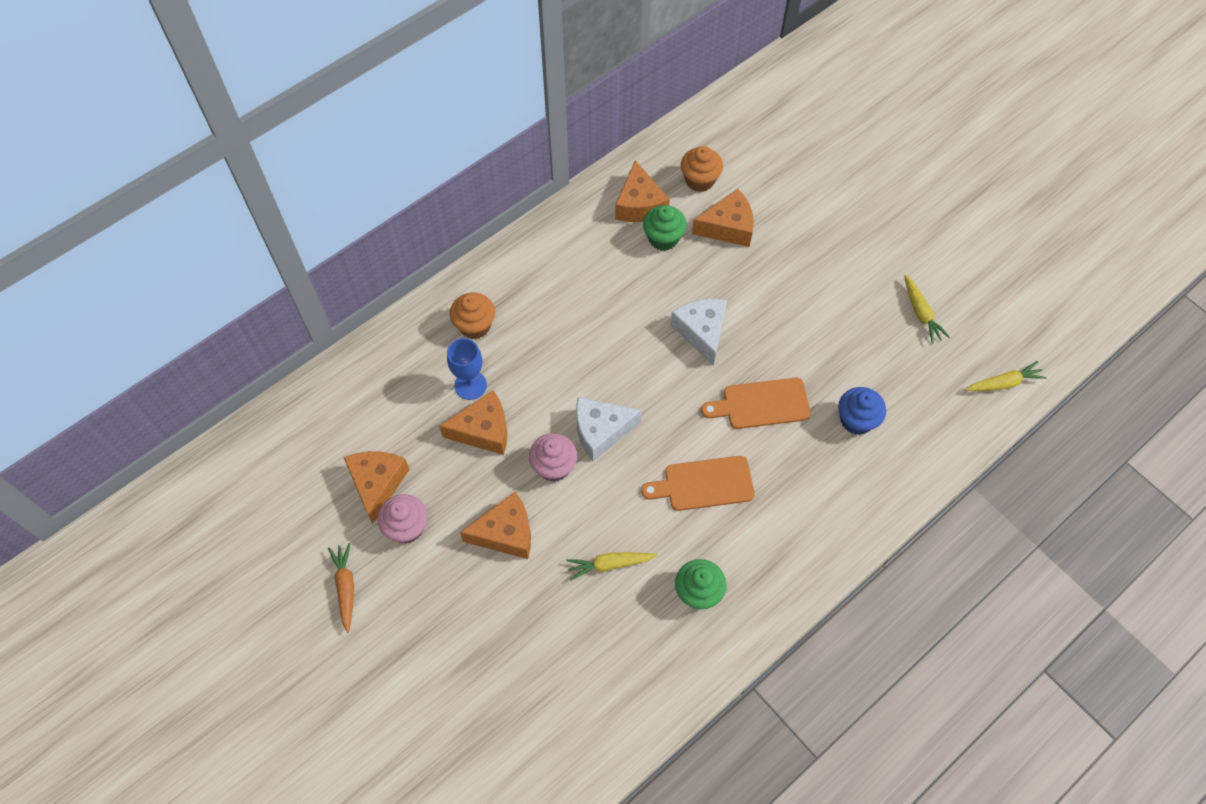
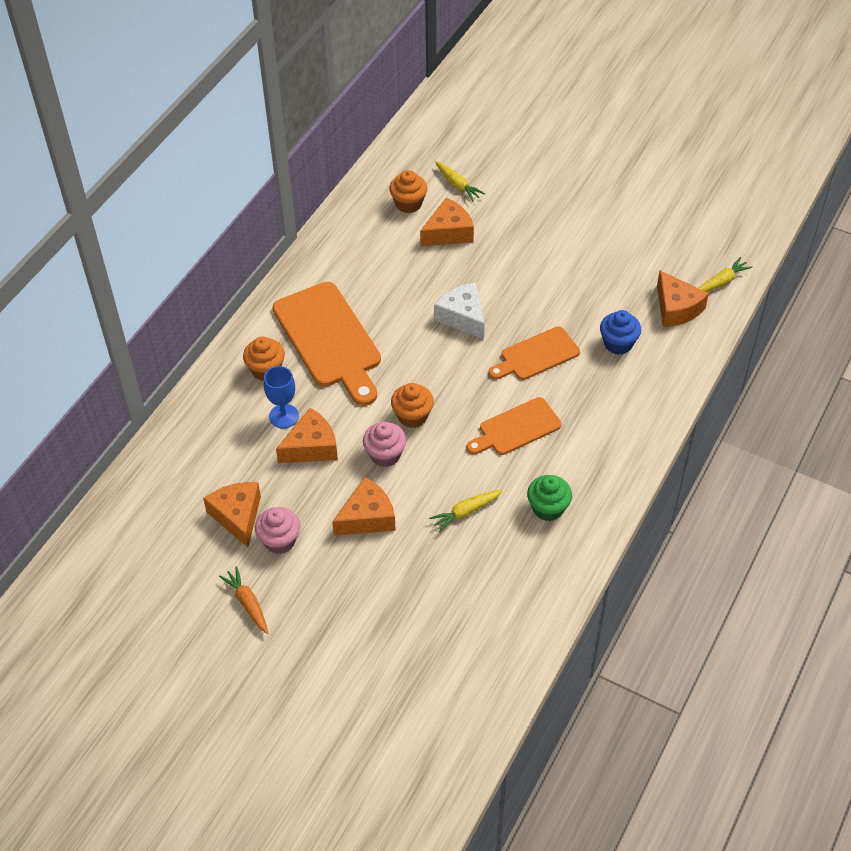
camera: 20 degrees left, 10 degrees down
white cheese [576,397,642,461] -> orange cupcake [391,383,434,428]
orange cheese [615,160,670,222] -> orange cheese moved to [657,270,709,327]
green cupcake [643,205,687,251] -> none
yellow carrot [904,275,950,344] -> yellow carrot moved to [435,161,485,202]
none -> orange cutting board [272,282,381,406]

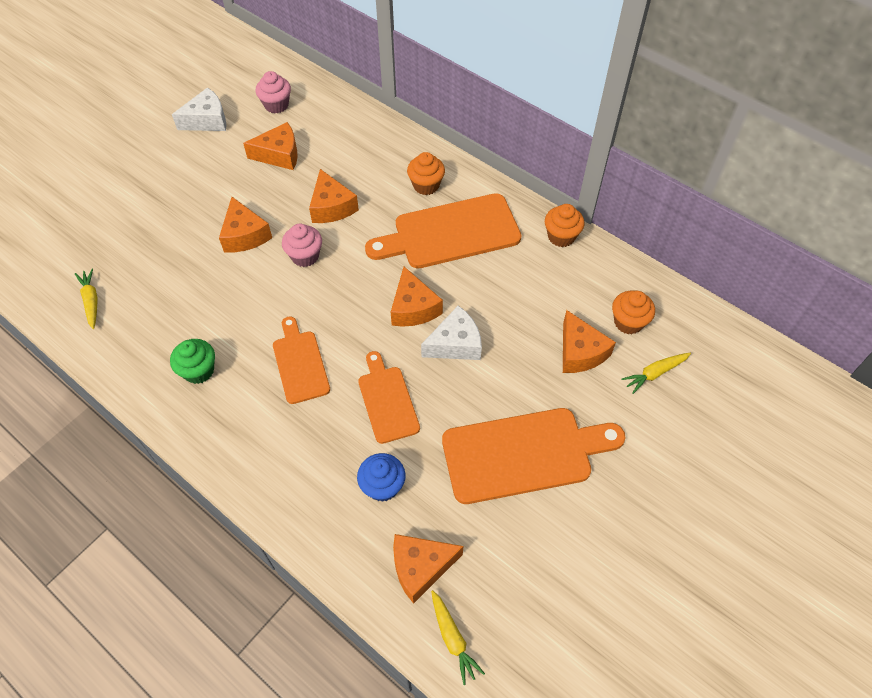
camera: 100 degrees right, 5 degrees up
orange carrot [219,566,268,634] -> none
pink cupcake [255,507,300,554] -> pink cupcake moved to [256,71,291,114]
blue goblet [264,366,299,428] -> none
orange cupcake [391,383,434,428] -> orange cupcake moved to [545,204,584,247]
yellow carrot [429,490,503,532] -> yellow carrot moved to [75,268,98,329]
none -> white cheese [172,87,227,131]
none -> orange cheese [391,267,443,327]
none -> orange cutting board [442,408,626,504]

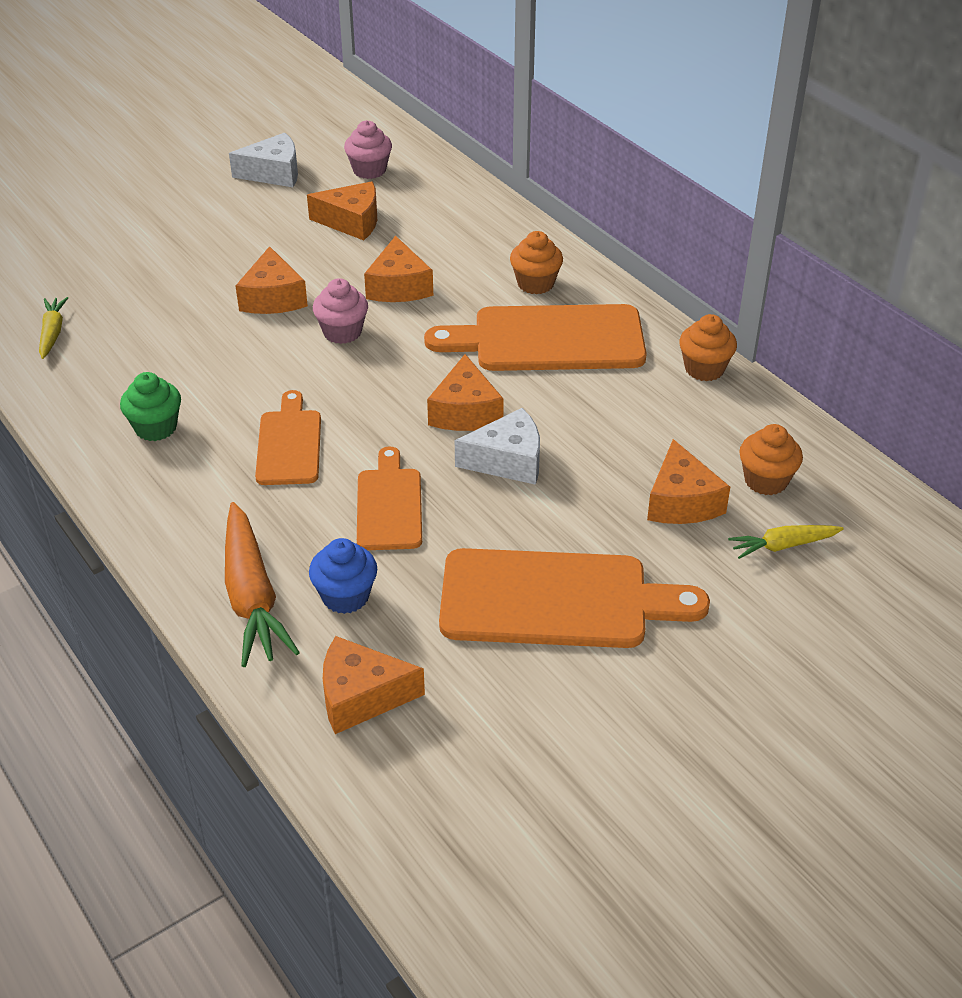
camera: 15 degrees right, 15 degrees down
yellow carrot [431,590,485,685] -> none
none -> orange carrot [225,502,300,667]

